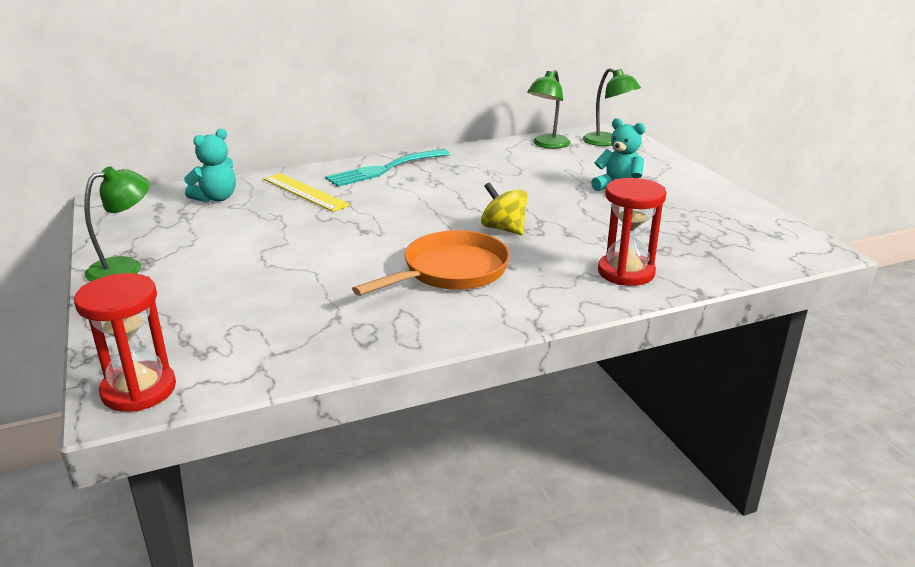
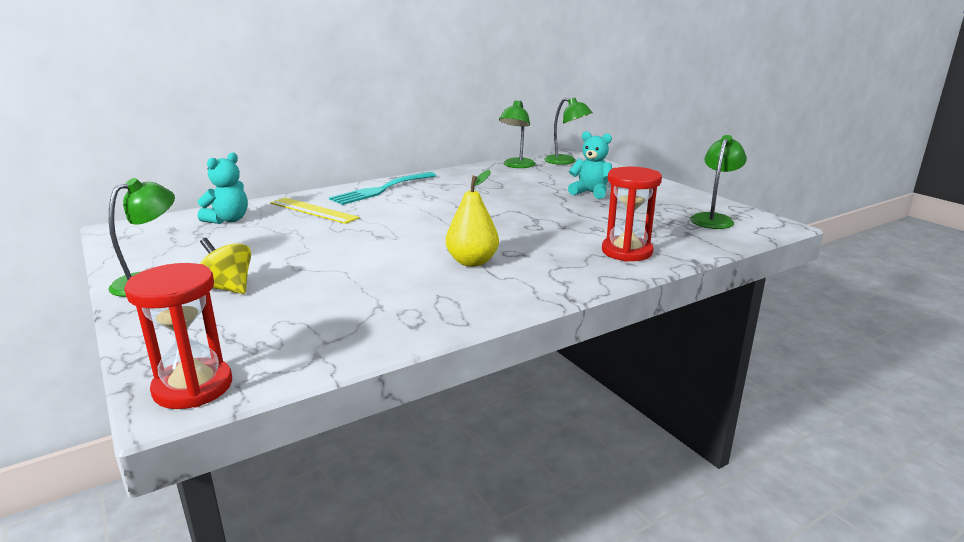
camera: 10 degrees left, 5 degrees down
orange pan [352,230,510,296] -> yellow pear [446,170,499,267]
yellow spinning top [481,182,528,235] -> yellow spinning top moved to [200,238,251,294]
none -> green lamp [690,135,747,229]

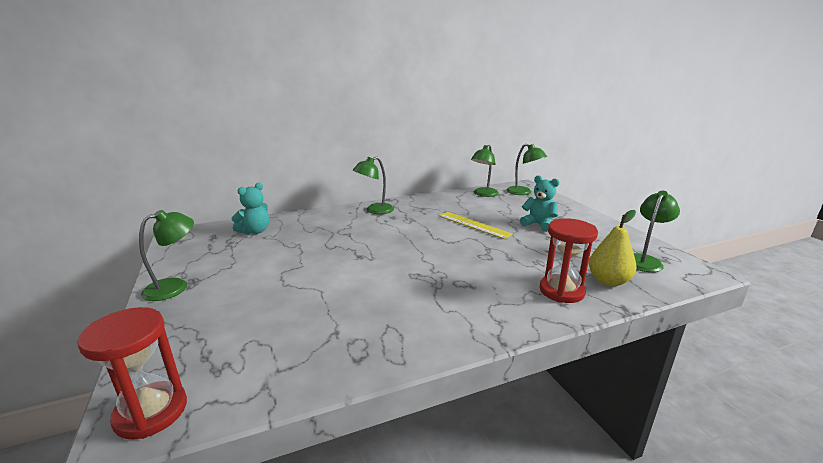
camera: 10 degrees right, 0 degrees up
yellow spinning top [200,238,251,294] -> none
yellow ruler [270,198,360,224] -> yellow ruler moved to [439,212,513,239]
turquoise fork [329,172,436,205] -> green lamp [353,157,394,214]
yellow pear [446,170,499,267] -> yellow pear moved to [589,210,636,287]

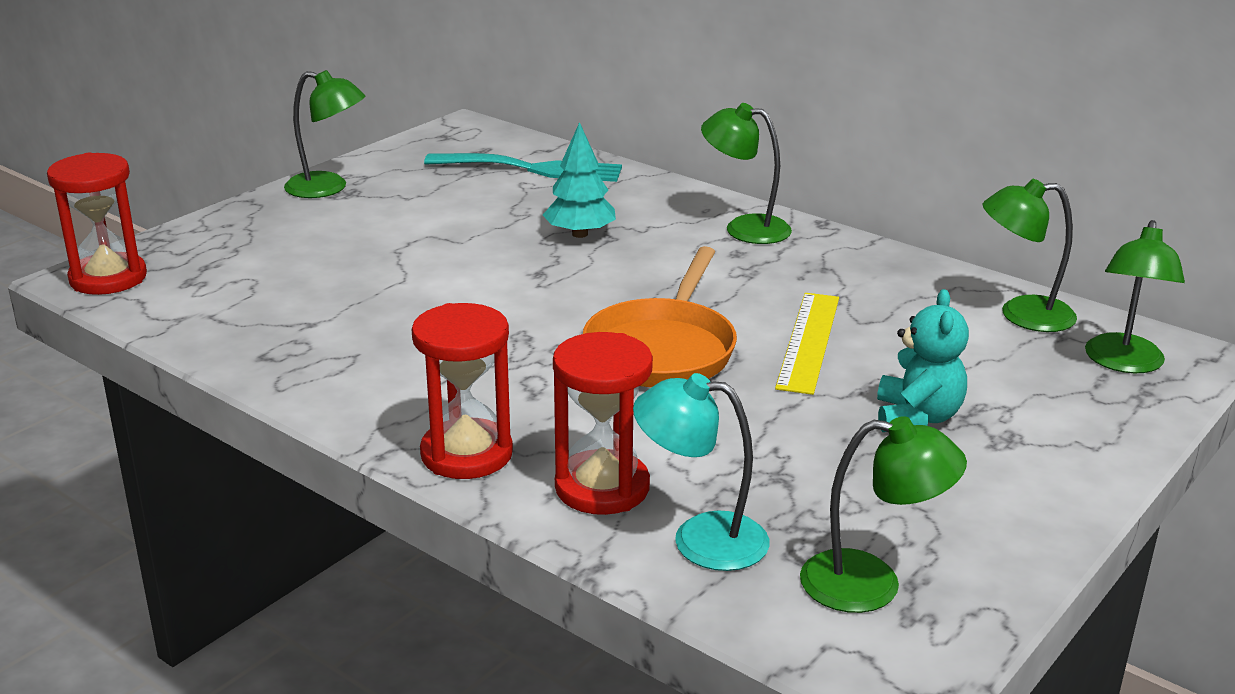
camera: 60 degrees right, 5 degrees up
turquoise teddy bear [232,182,269,234] -> turquoise fork [424,153,622,182]
yellow pear [589,210,636,287] -> turquoise lamp [633,373,769,571]
none -> red hourglass [411,303,513,479]
none -> turquoise tree [543,122,616,238]
none -> orange pan [583,246,737,387]

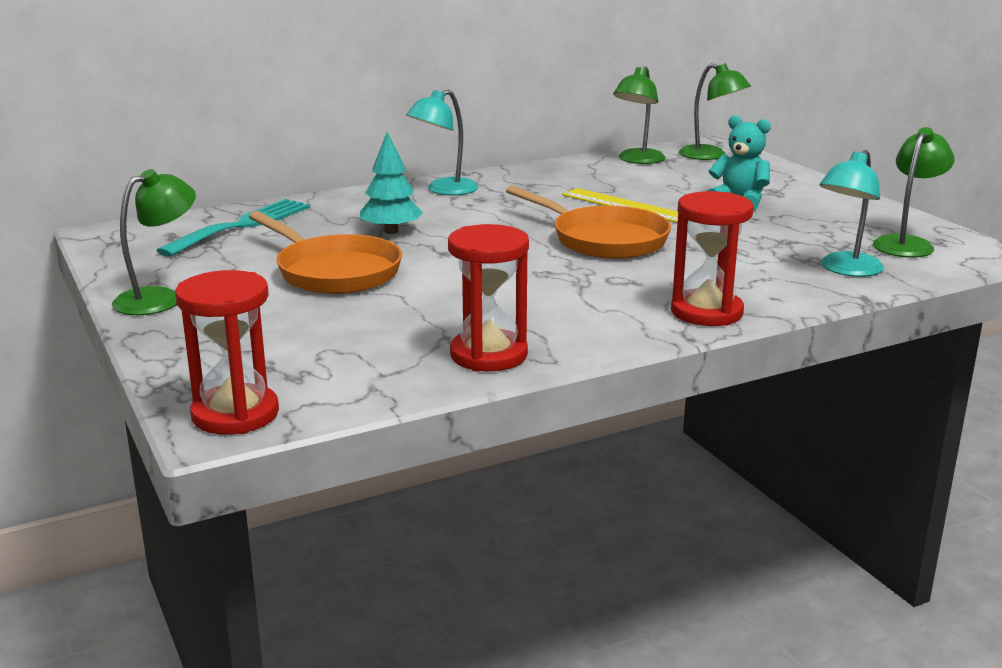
camera: 65 degrees left, 5 degrees down
red hourglass [553,332,653,515] -> red hourglass moved to [448,224,529,371]
green lamp [701,103,792,244] -> turquoise lamp [406,89,478,195]
none -> orange pan [249,211,402,294]

